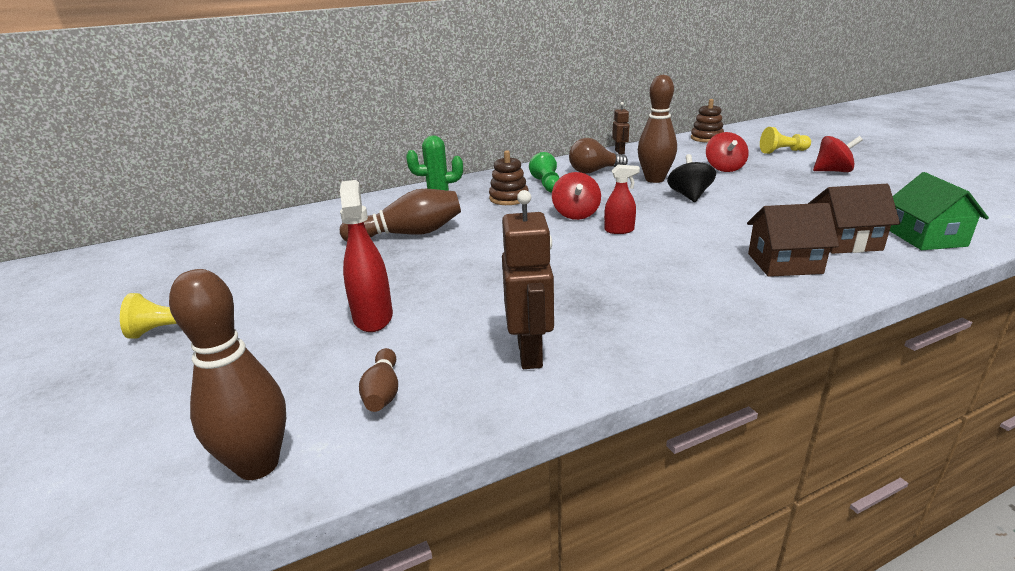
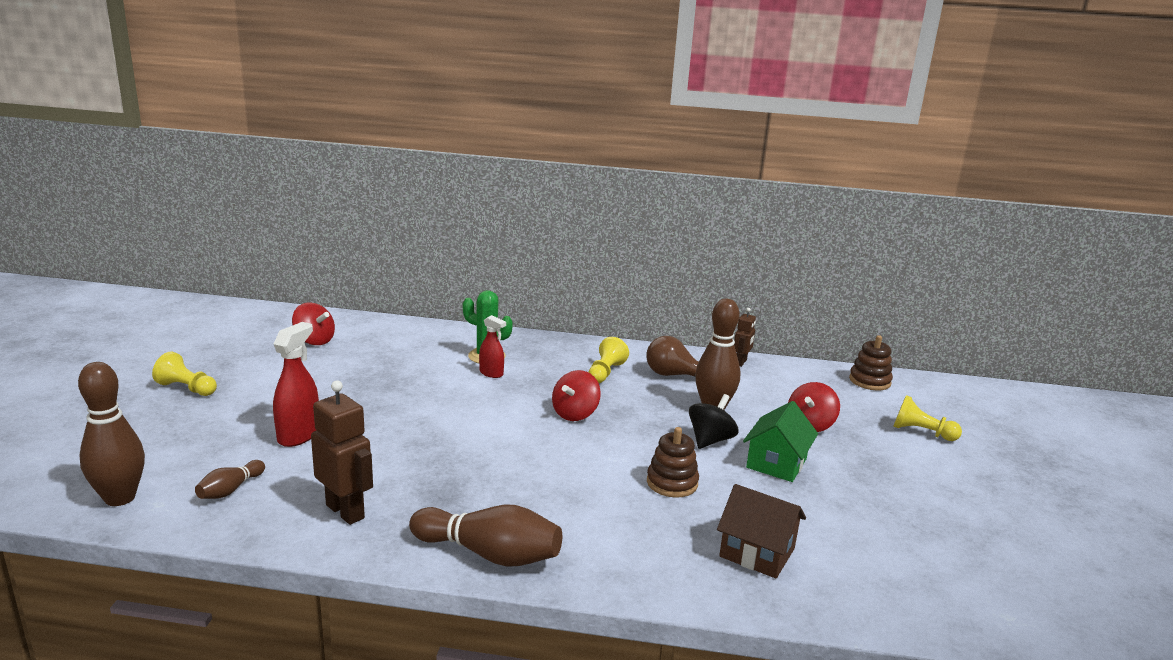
camera: 30 degrees right, 5 degrees down
brown bowling pin [340,189,461,241] -> brown bowling pin moved to [409,505,562,567]
brown stacking toy [489,150,528,205] -> brown stacking toy moved to [647,427,699,498]
brown robot [502,190,554,369] -> brown robot turned 75 degrees counterclockwise [311,381,373,525]
green pawn [529,152,559,193] -> yellow pawn [588,337,629,383]
red spray bottle [604,165,640,234] -> red spray bottle moved to [479,315,506,378]
brown house [747,203,839,277] -> none
red spinning top [813,136,863,172] -> red spinning top moved to [292,303,335,345]
green house [890,172,989,250] -> green house moved to [743,401,818,482]

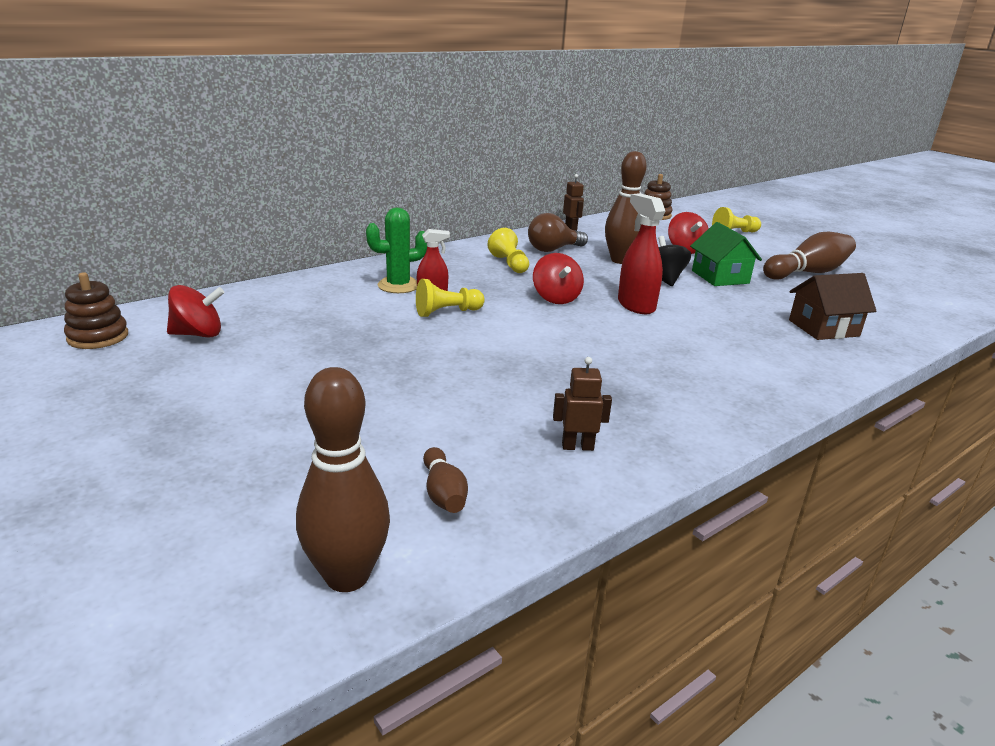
camera: 45 degrees left, 5 degrees up
yellow pawn [152,352,217,396] -> yellow pawn moved to [416,279,485,317]
red spray bottle [273,322,319,447] -> red spray bottle moved to [618,193,665,314]
brown robot [311,381,373,525] -> brown robot [553,357,612,451], size x0.58
brown bowling pin [409,505,562,567] -> brown bowling pin moved to [763,232,856,280]
brown stacking toy [647,427,699,498] -> brown stacking toy moved to [64,272,128,349]

